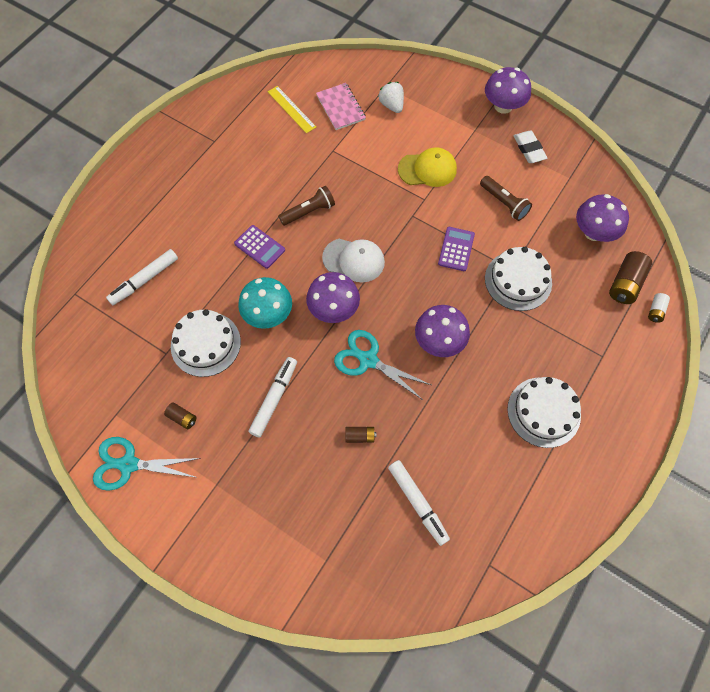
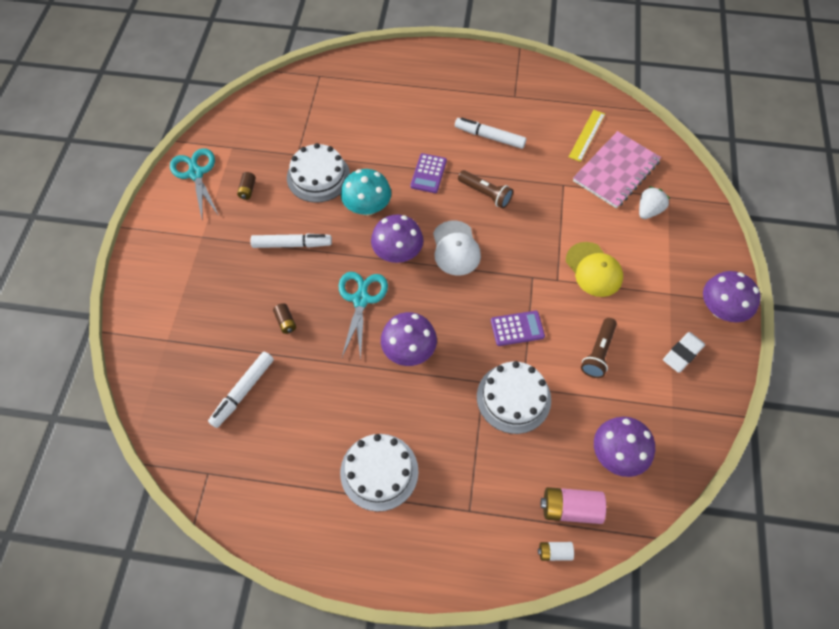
camera: 65 degrees right, 5 degrees down
white marker [106,249,178,305] -> white marker moved to [455,117,526,149]
pink notebook [316,83,366,130] -> pink notebook [573,131,661,208], size x1.50
brown battery [609,251,652,304] -> pink battery [541,487,606,524]

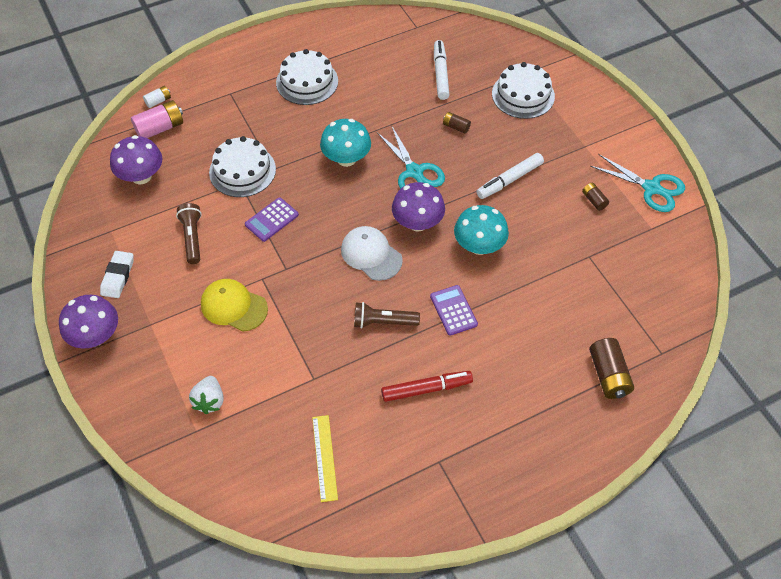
camera: 145 degrees right, 5 degrees down
white cake [287,143,350,203] -> white cake moved to [492,62,555,119]
purple mushroom [381,312,437,366] -> turquoise mushroom [320,119,371,167]
white marker [455,117,526,149] -> red marker [381,371,473,402]
pink notebook [573,131,661,208] -> none
none -> brown battery [589,338,634,399]

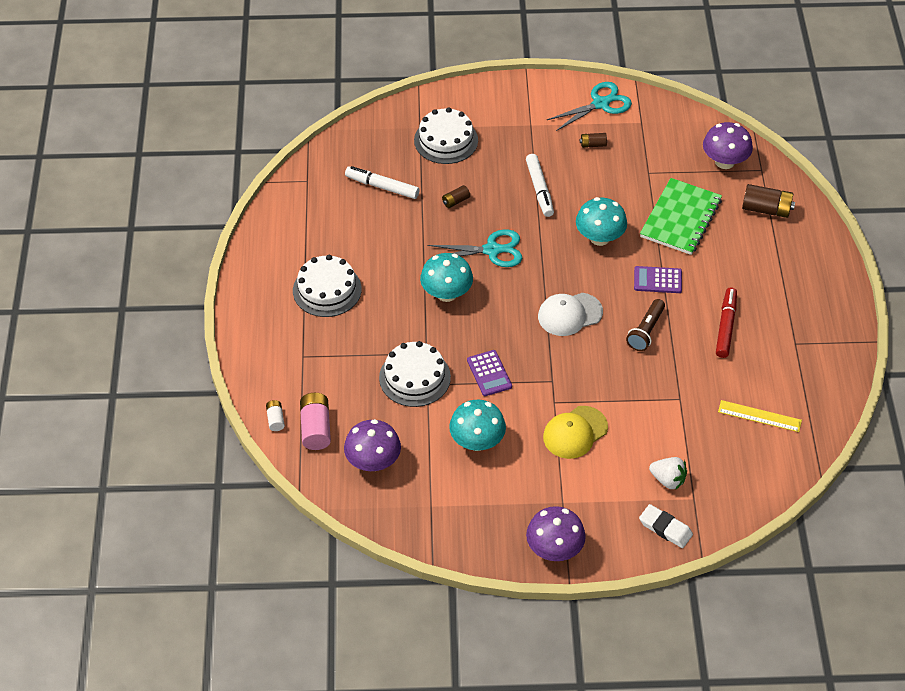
camera: 65 degrees left, 5 degrees down
white eraser [100,251,134,298] -> white eraser moved to [639,504,693,548]
brown flashlight [176,203,202,264] -> turquoise mushroom [449,400,506,451]
purple mushroom [392,182,445,232] -> purple mushroom moved to [703,122,753,169]
none -> green notebook [640,178,722,255]

